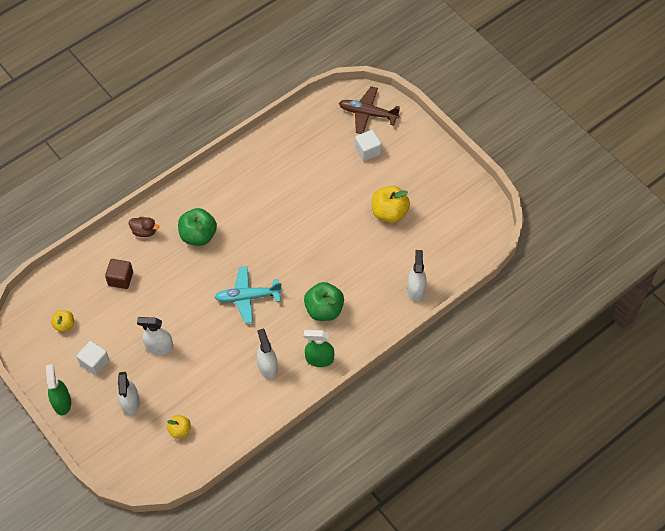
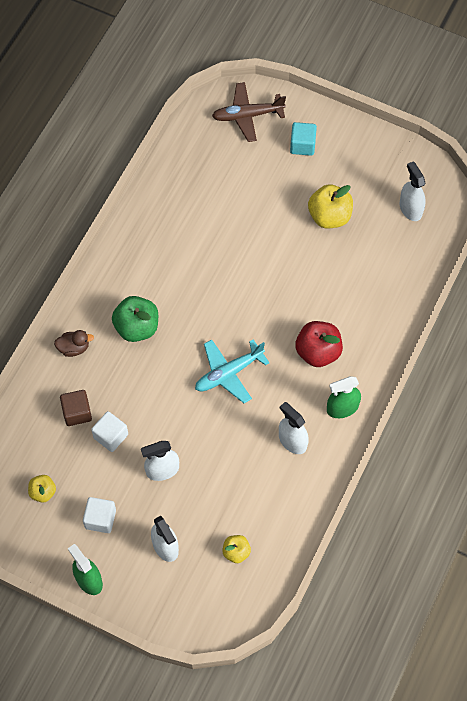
camera: 25 degrees left, 5 degrees up
green apple [304,282,344,321] -> red apple [295,321,343,367]
white cube [355,130,382,161] -> white cube moved to [91,411,128,452]
white spray bottle [407,250,426,302] -> white spray bottle moved to [400,161,426,221]
none -> turquoise cube [290,122,317,156]

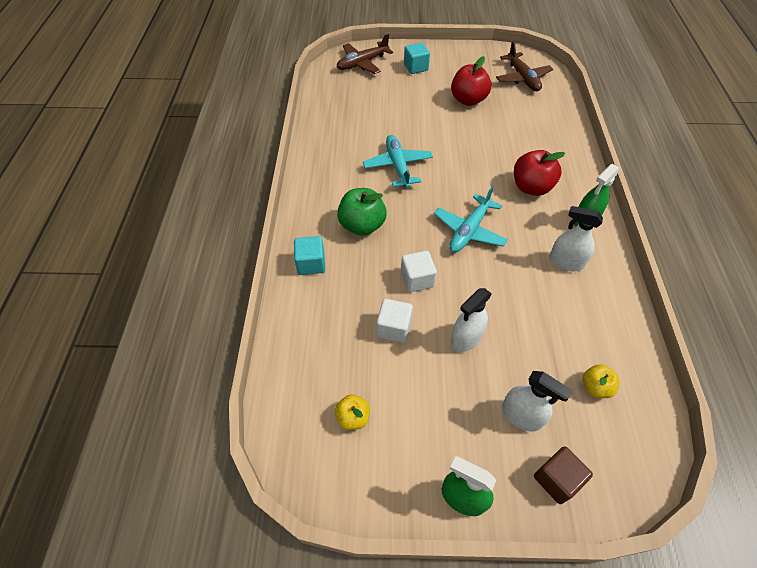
camera: 25 degrees left, 10 degrees down
brown duck [54,330,94,357] -> turquoise cube [294,236,325,275]
brown cube [60,390,92,426] -> brown cube moved to [534,446,593,504]
white cube [83,497,116,533] -> white cube moved to [401,251,437,292]
yellow apple [308,184,353,228] -> red apple [451,56,491,106]
white spray bottle [400,161,426,221] -> brown plane [496,41,553,91]
none -> turquoise plane [363,135,433,188]

